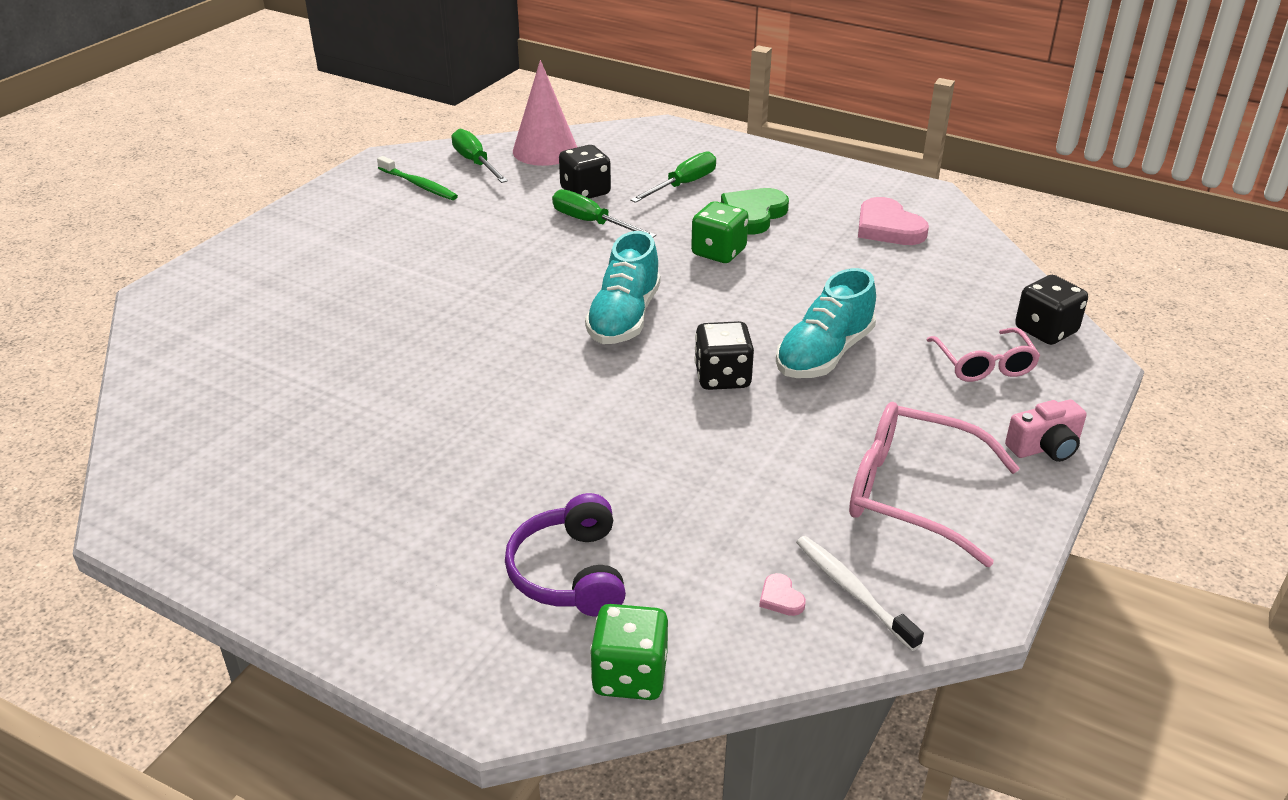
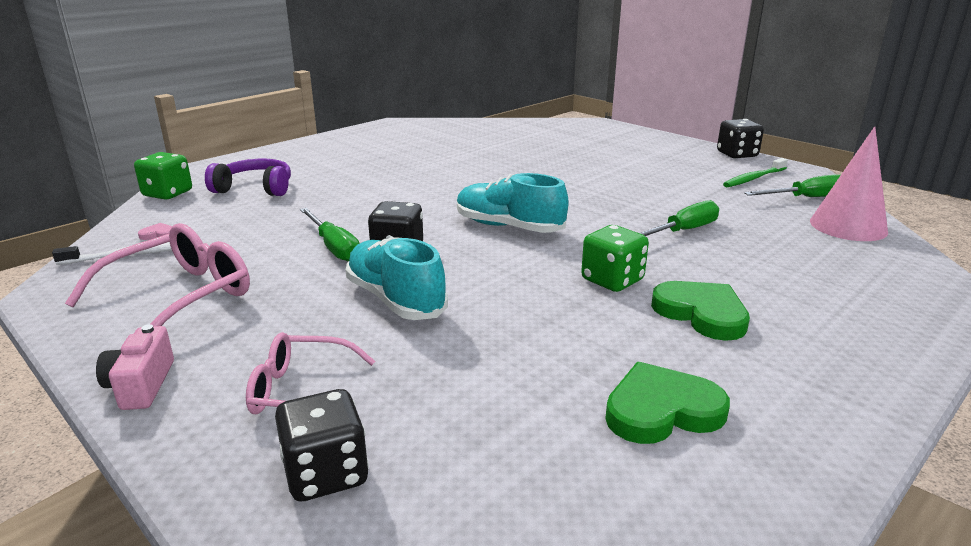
camera: 105 degrees right, 10 degrees down
black dice [559,145,611,199] -> black dice moved to [717,119,764,159]
green screwdriver [630,151,716,203] -> green screwdriver moved to [300,208,360,261]
pink heart [858,197,929,245] -> green heart [605,362,730,444]

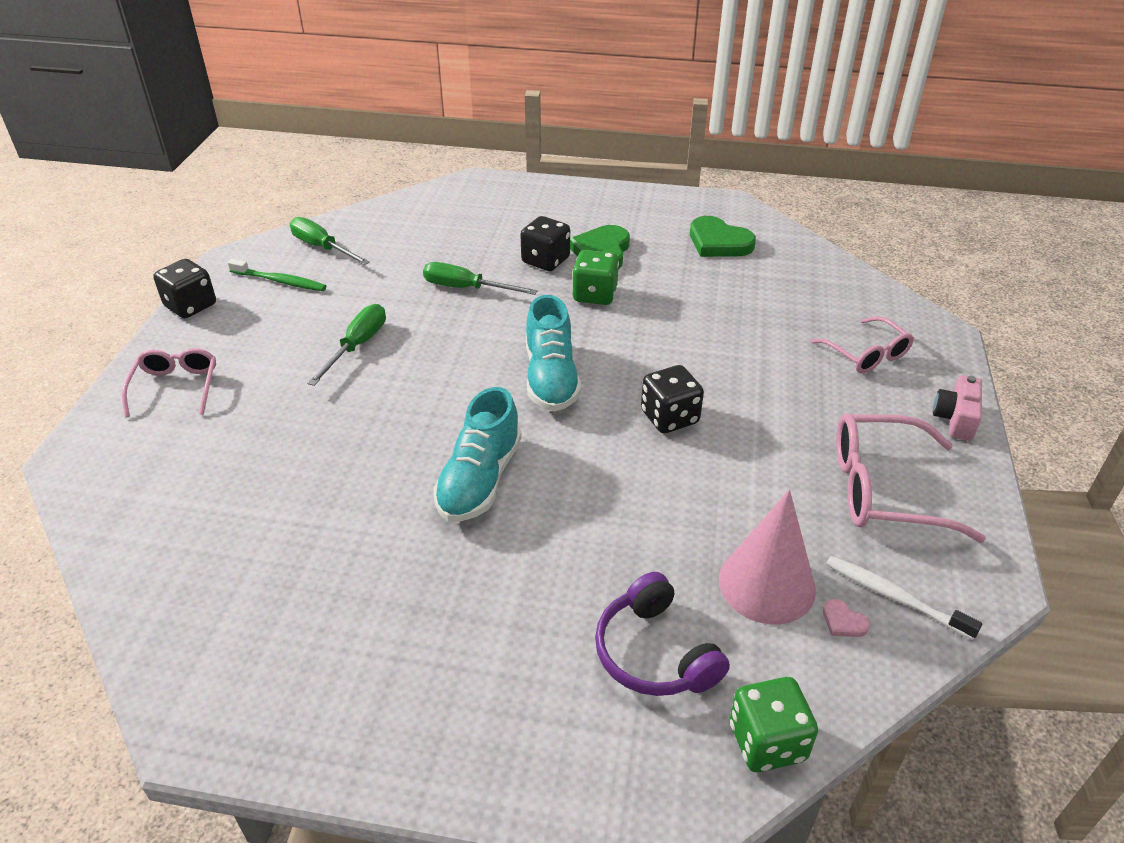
camera: 125 degrees left, 15 degrees up
pink camera [96,324,174,410] -> pink camera turned 150 degrees clockwise [933,375,982,441]
black dice [275,389,369,502] -> black dice moved to [520,216,570,271]
green screwdriver [300,208,360,261] -> green screwdriver moved to [307,304,386,386]
turquoise shoe [346,237,448,320] -> turquoise shoe moved to [433,387,522,522]
pink cone [810,126,888,241] -> pink cone moved to [719,490,816,625]
none -> pink glasses [122,348,216,418]

